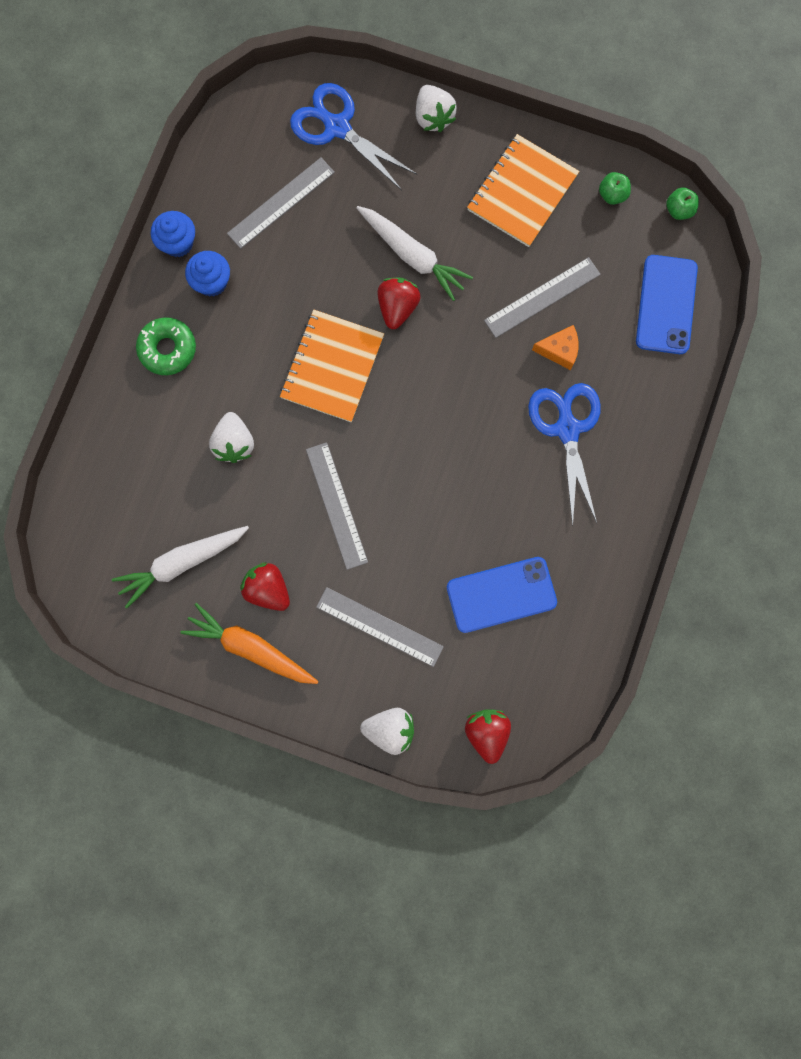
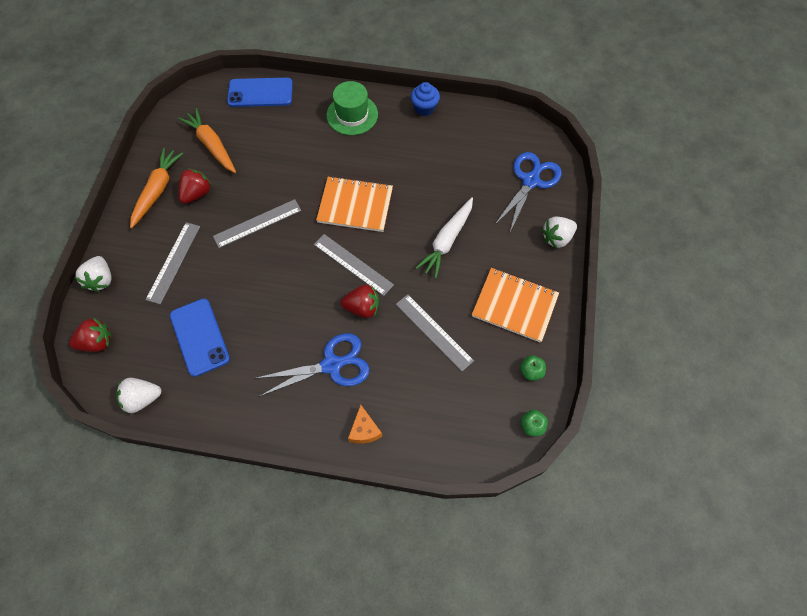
camera: 80 degrees right, 15 degrees down
white carrot [111,526,249,609] -> orange carrot [178,108,236,173]
green donut [136,317,196,375] -> green hat [326,81,378,135]
blue cupcake [185,251,230,297] -> none
white strawberry [209,412,254,463] -> white strawberry moved to [116,378,162,413]
grey ruler [227,157,335,249] -> grey ruler moved to [314,234,394,296]
red strawberry [377,277,421,329] -> red strawberry moved to [341,285,379,318]
orange cheese [532,325,578,370] -> orange cheese moved to [348,405,382,444]
blue phone [636,255,698,354] -> blue phone moved to [227,78,293,107]

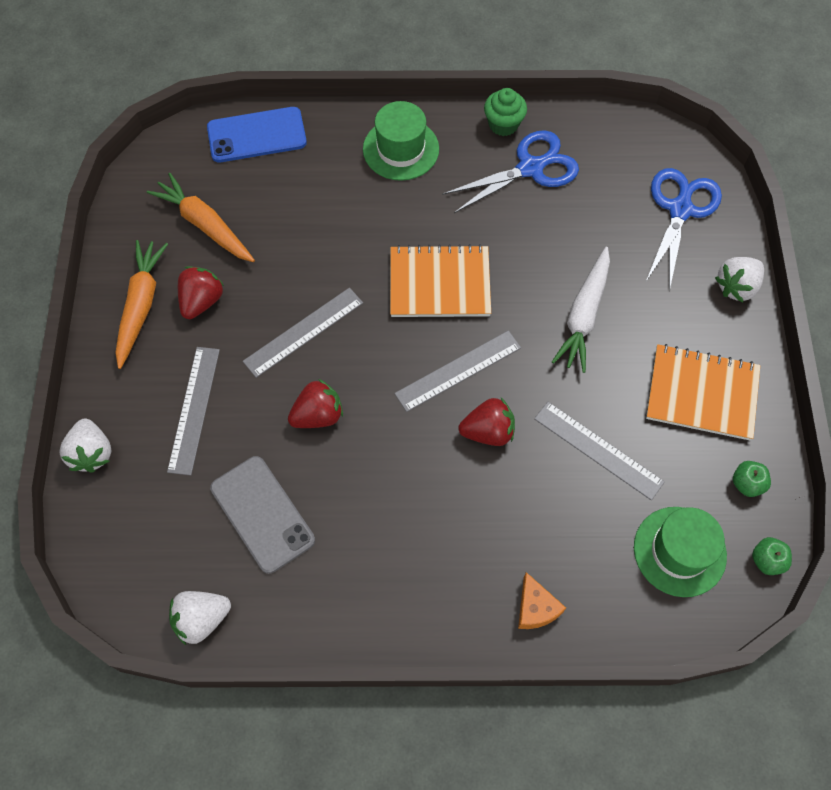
camera: 10 degrees left, 0 degrees up
red strawberry [69,318,112,352] -> red strawberry moved to [288,379,343,428]
blue phone [170,298,230,377] -> grey phone [210,456,315,574]
blue scissors [254,333,370,397] -> blue scissors moved to [442,130,579,213]
grey ruler [314,234,394,296] -> grey ruler turned 60 degrees counterclockwise [394,330,521,412]
blue cupcake [411,82,440,116] -> green cupcake [484,88,527,136]
none -> green hat [634,507,727,597]

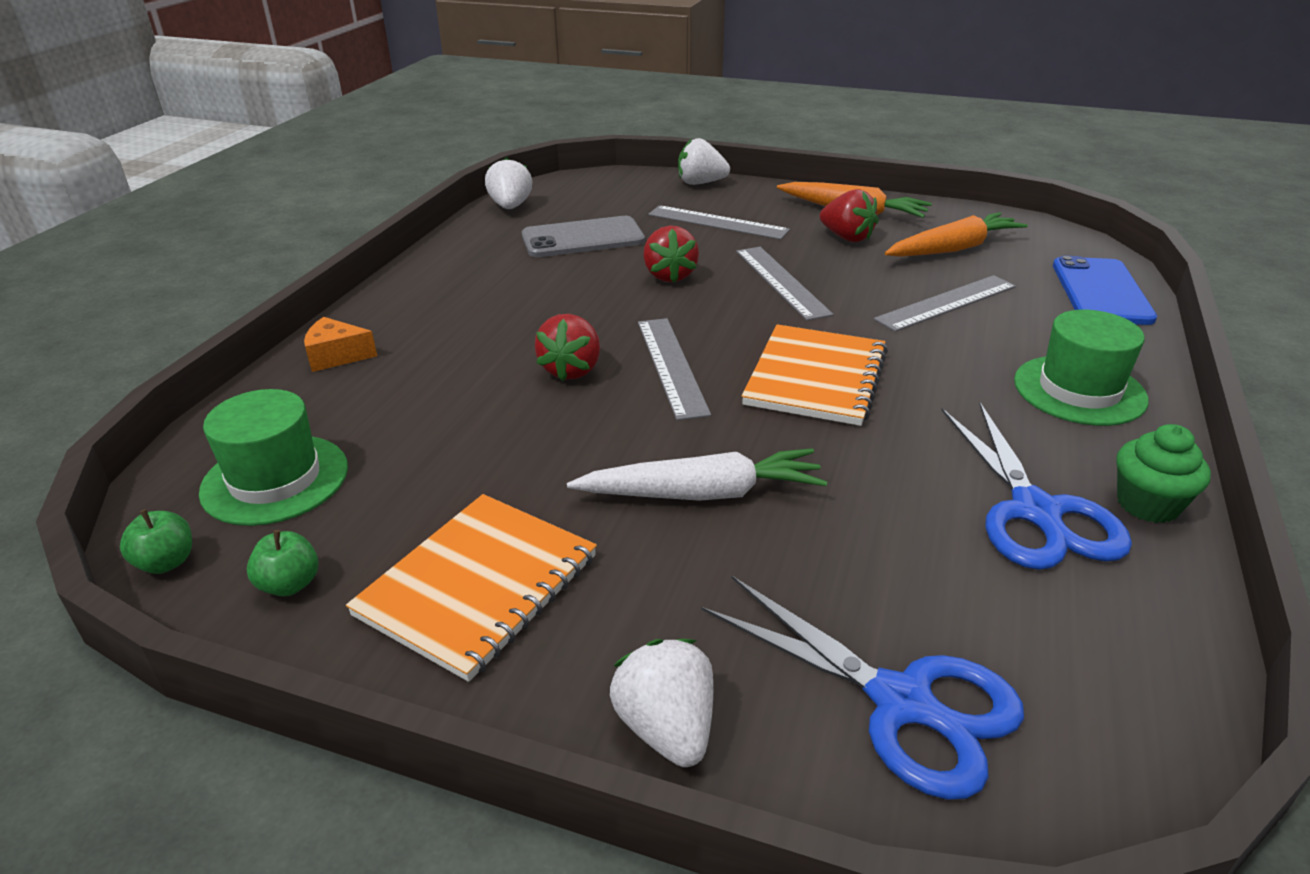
camera: 110 degrees right, 30 degrees down
grey ruler [534,402,665,500] -> grey ruler moved to [874,275,1016,332]
white carrot [552,247,610,373] -> white carrot turned 135 degrees clockwise [567,448,827,501]

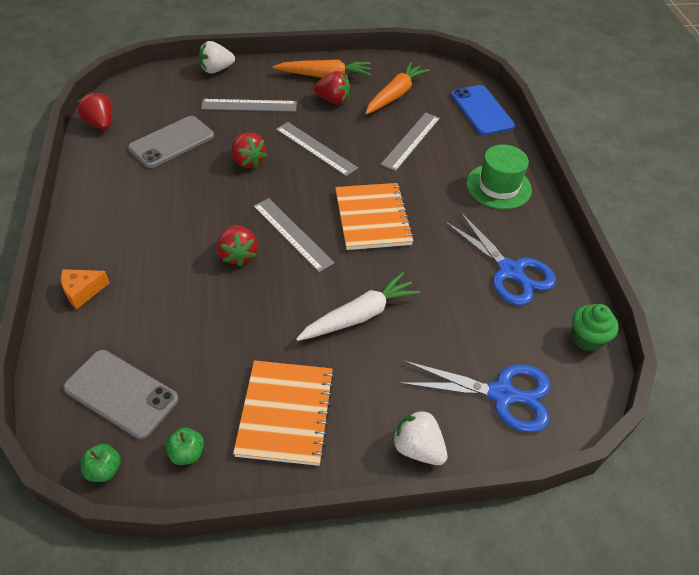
camera: 30 degrees left, 15 degrees up
green hat [199,389,348,526] -> grey phone [63,350,179,439]
white strawberry [485,157,532,209] -> red strawberry [77,92,113,130]
green cupcake [1116,424,1211,523] -> green cupcake moved to [572,304,618,351]

